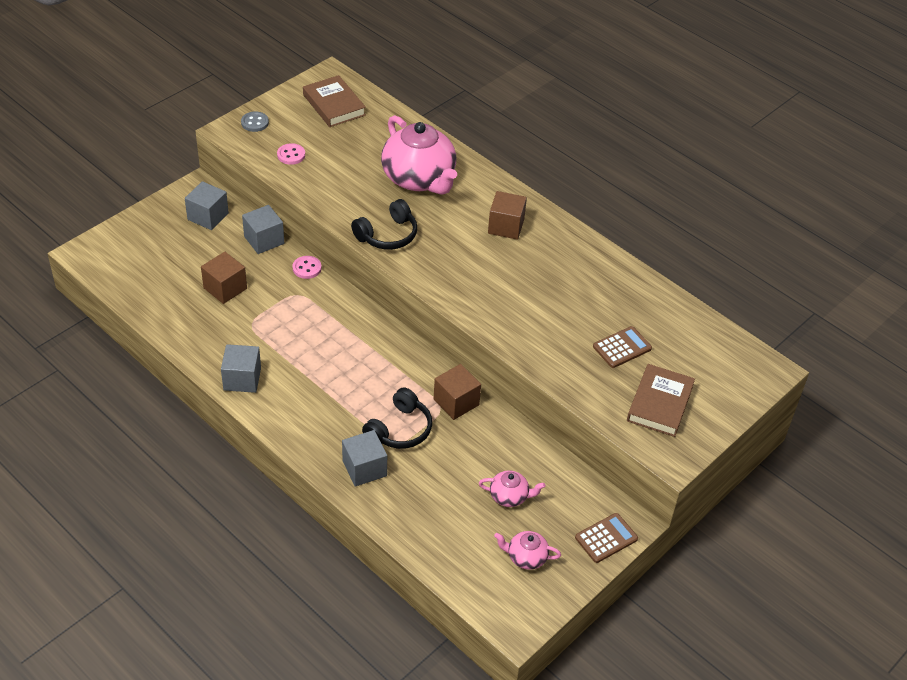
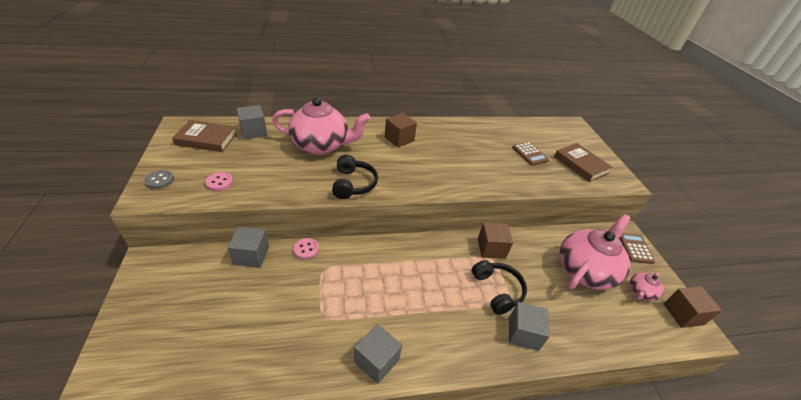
camera: 55 degrees left, 5 degrees down
grey cube [185,181,229,230] -> grey cube moved to [236,105,267,139]
brown cube [201,252,247,304] -> brown cube moved to [663,286,722,328]
pink teapot [479,470,546,507] -> pink teapot [559,214,631,290], size x2.21
brown calculator [593,326,652,368] -> brown calculator turned 150 degrees clockwise [512,142,549,166]

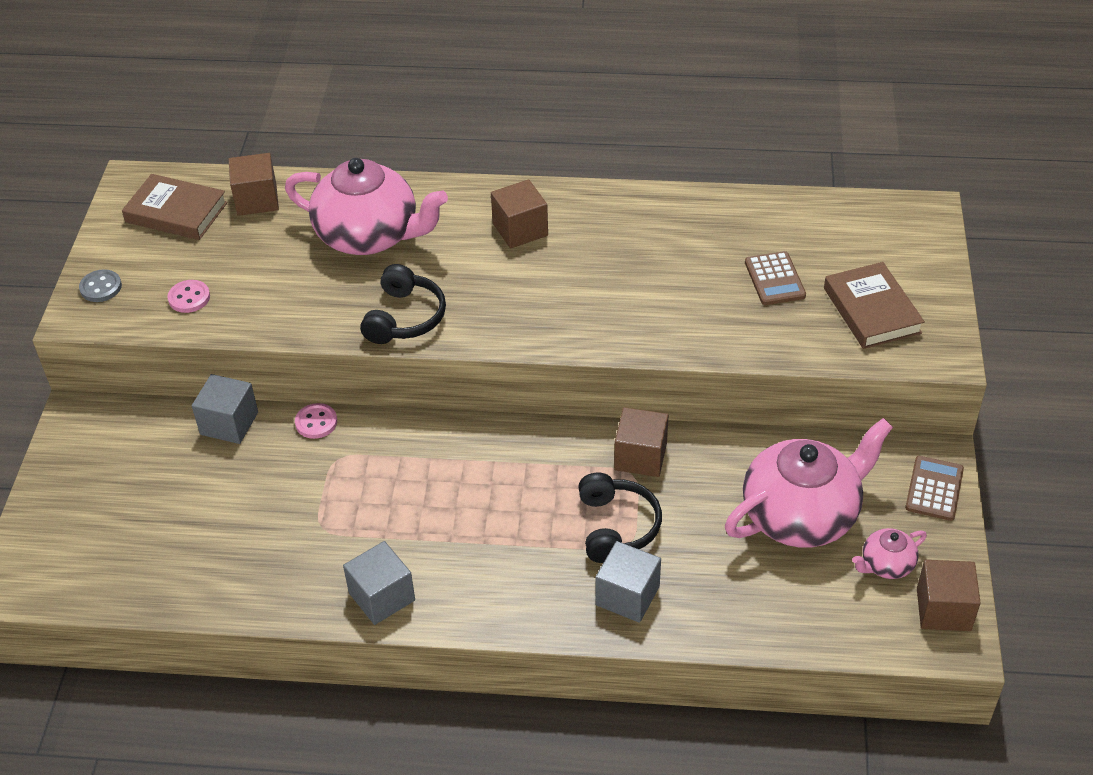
camera: 20 degrees right, 5 degrees up
grey cube [236,105,267,139] -> brown cube [229,153,279,216]

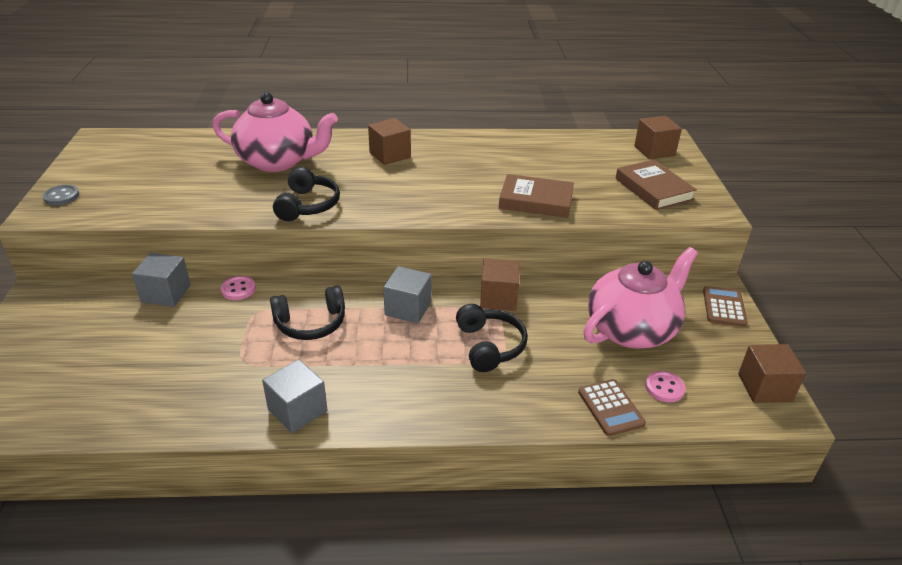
camera: 10 degrees left, 10 degrees down
brown book [122,174,228,240] -> brown book moved to [499,174,574,218]
pink button [167,280,210,313] -> pink button moved to [645,371,686,402]
brown cube [229,153,279,216] -> brown cube moved to [634,116,682,159]
grey cube [595,541,661,623] -> grey cube moved to [383,266,432,324]
brown calculator [745,251,806,305] -> brown calculator moved to [578,379,646,436]
pink teapot [852,528,927,579] -> none
none -> black headphones [270,286,345,340]

